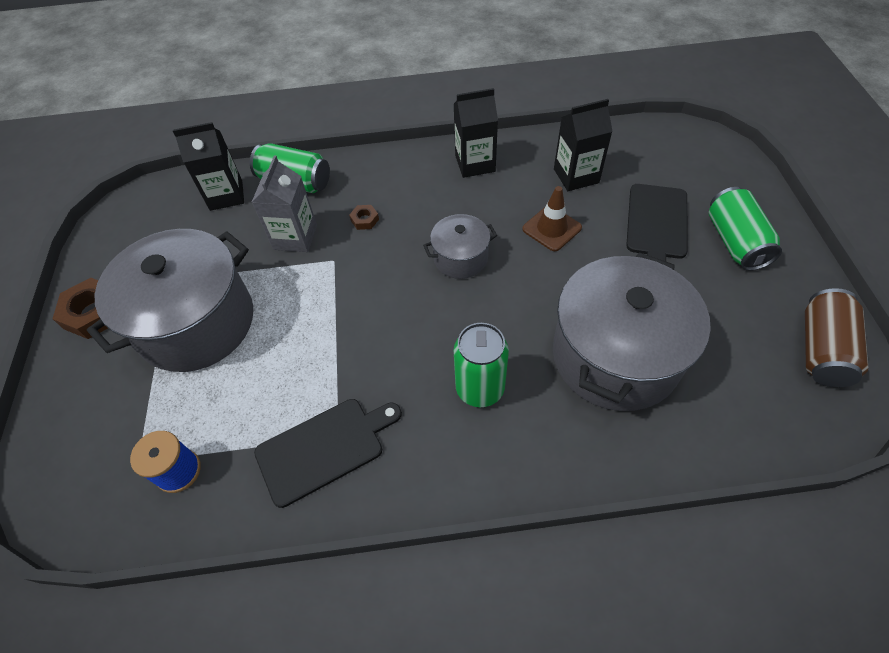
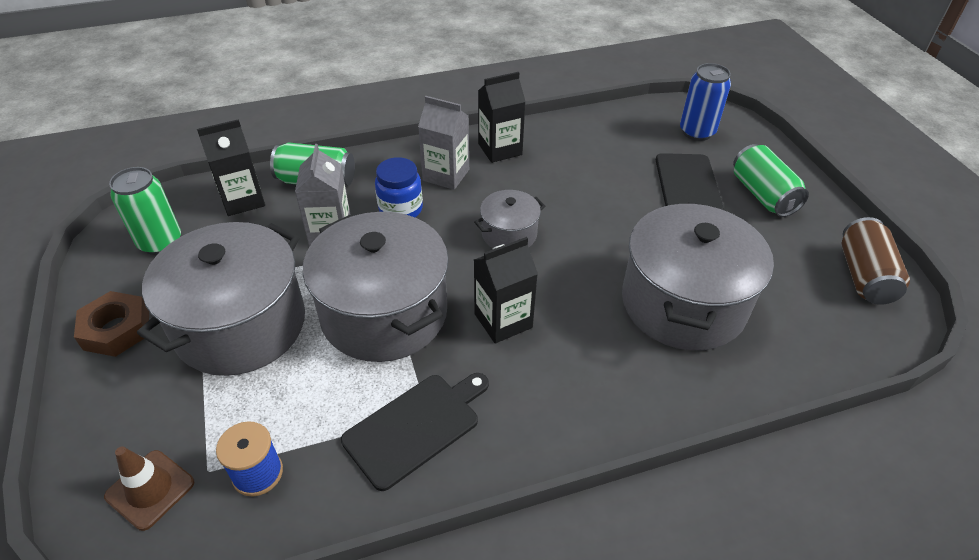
camera: 15 degrees left, 10 degrees down
brown nut [349,205,379,230] -> blue jar [375,157,423,217]
green can [454,323,509,407] -> green can moved to [109,167,181,255]
brown traffic cone [522,186,582,251] -> brown traffic cone moved to [104,447,195,531]
black carton [554,99,613,191] -> black carton moved to [474,237,538,343]
none -> grey pot [303,212,449,362]
none -> grey carton [418,96,469,190]
none -> blue can [680,63,731,141]

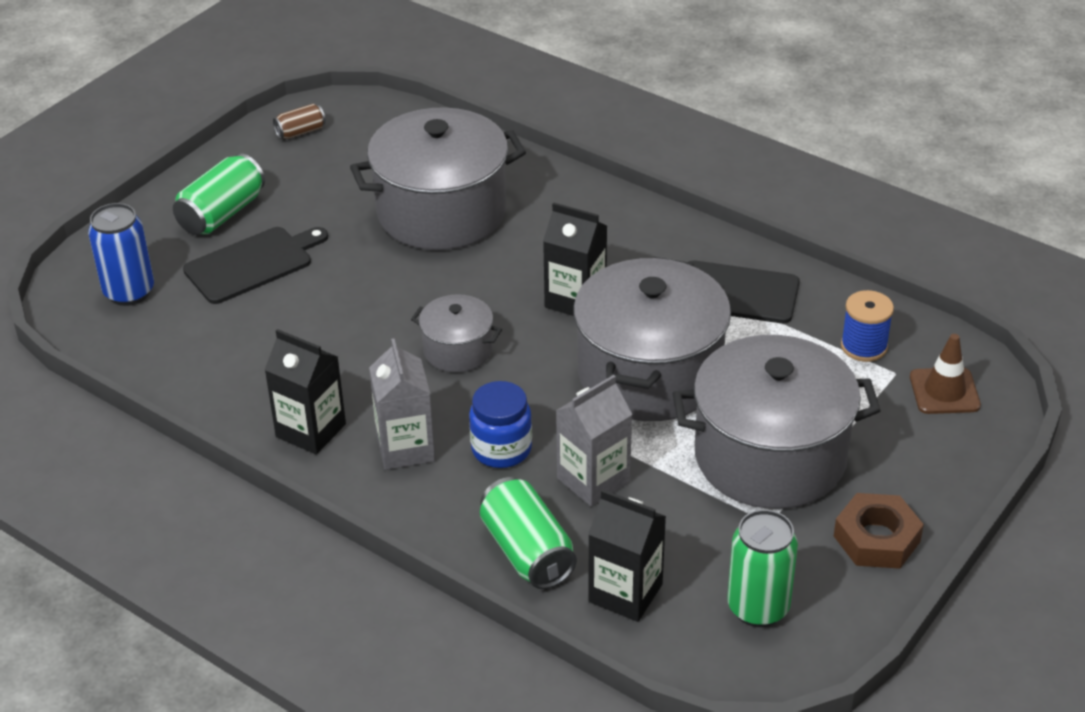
camera: 125 degrees left, 5 degrees down
brown can [841,217,910,305] -> brown can [273,104,326,139], size x0.56

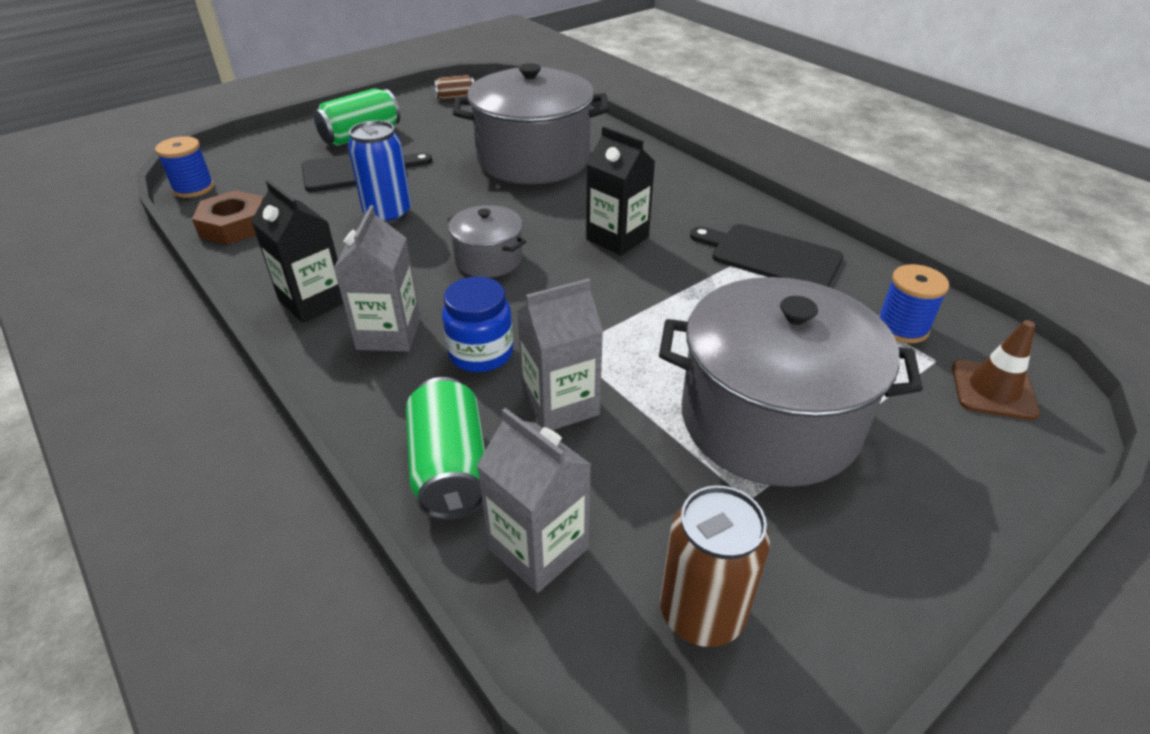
camera: 15 degrees right, 0 degrees up
blue can [88,203,154,306] -> blue can moved to [348,120,411,224]
grey pot [573,257,731,421] -> none
black carton [588,489,666,622] -> grey carton [476,408,592,593]
green can [727,510,798,627] -> brown can [660,485,770,647]
brown nut [834,493,924,569] -> brown nut moved to [192,190,264,245]
none -> blue spool [155,136,214,198]

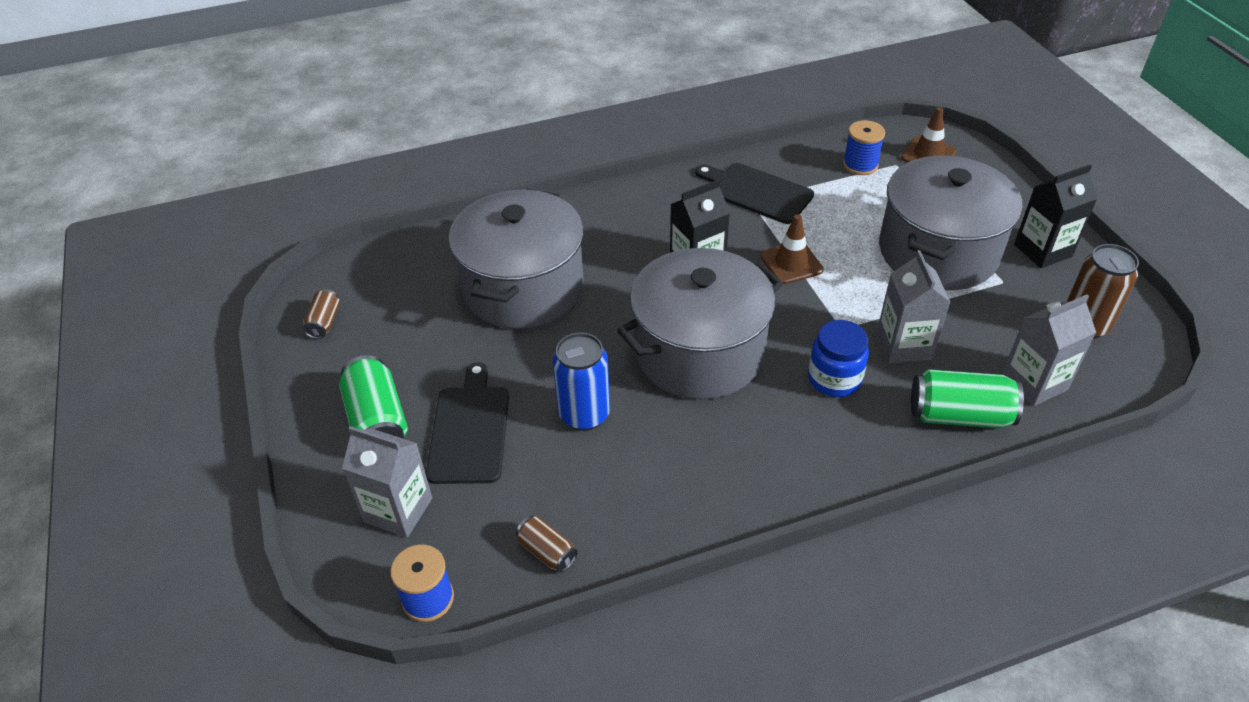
camera: 70 degrees left, 5 degrees up
brown nut [192,190,264,245] -> brown can [516,516,578,573]
black carton [251,180,343,323] -> black carton moved to [1014,165,1098,268]
grey carton [334,205,421,352] -> grey carton moved to [342,426,432,538]
grey pot [447,205,526,278] -> grey pot [617,248,783,399], size x2.04
black cutting board [690,224,844,287] -> black cutting board turned 75 degrees clockwise [695,163,814,224]
none -> brown traffic cone [760,214,824,284]

